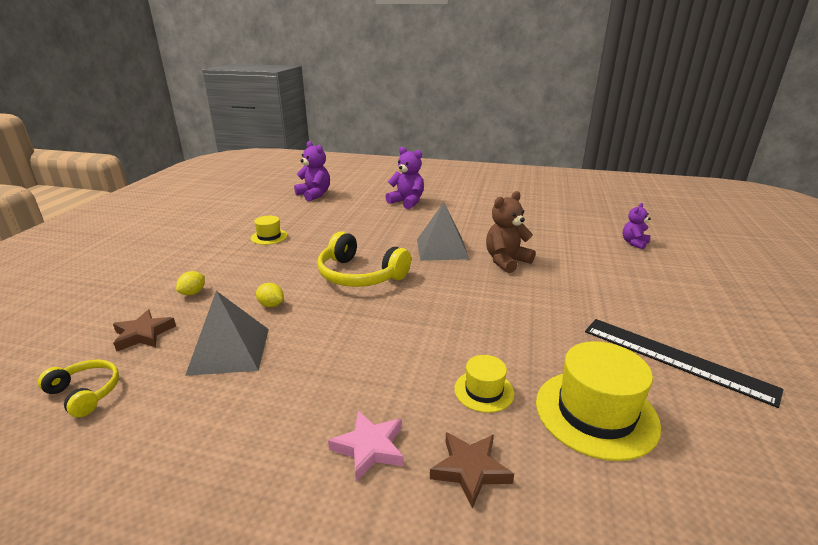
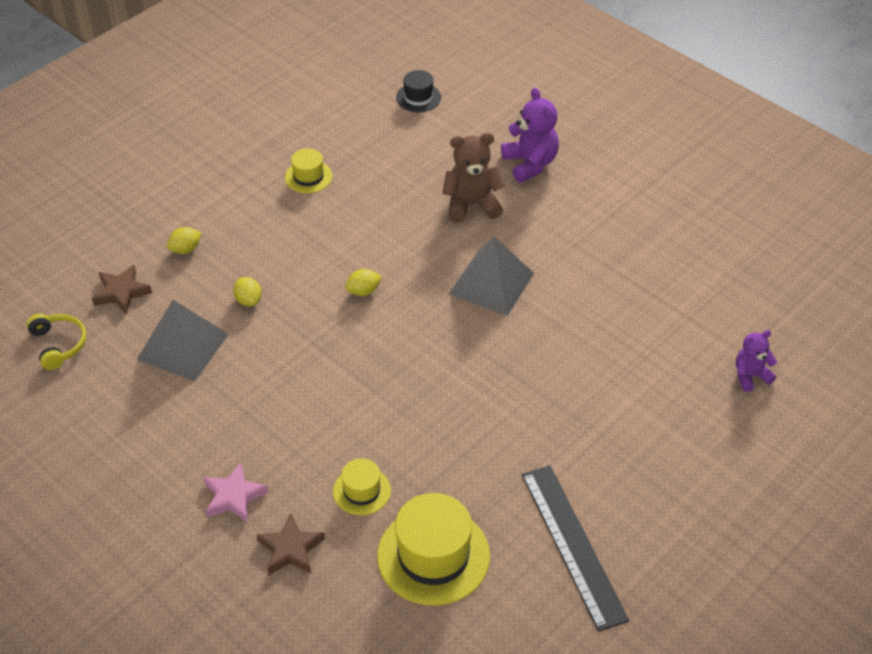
camera: 30 degrees right, 20 degrees up
purple teddy bear [294,141,330,201] -> black hat [396,70,441,112]
yellow headphones [317,231,411,287] -> yellow lemon [345,269,382,296]
brown teddy bear [486,191,535,273] -> brown teddy bear moved to [442,133,506,223]

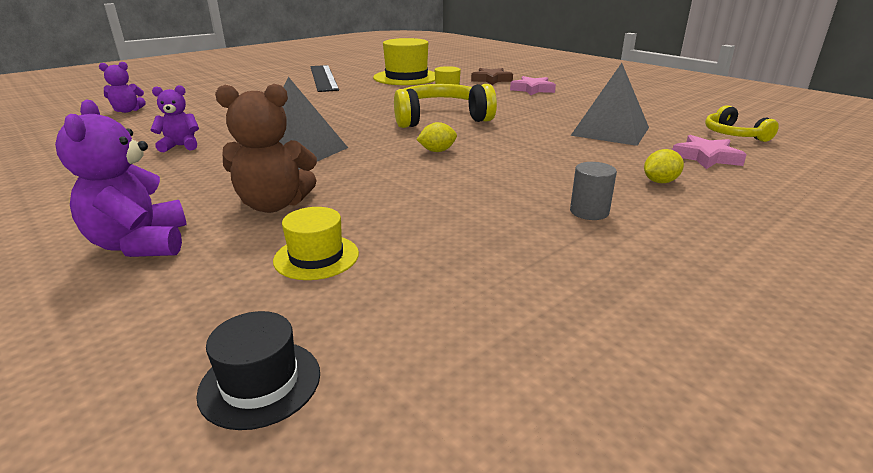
camera: 175 degrees left, 20 degrees down
brown star [92,265,152,314] -> pink star [672,135,747,169]
yellow lemon [233,277,261,306] -> none
yellow hat [285,148,333,193] -> yellow hat moved to [273,207,359,280]
none -> purple teddy bear [150,85,199,152]
none -> yellow headphones [394,84,497,128]
none -> grey cylinder [570,162,617,220]

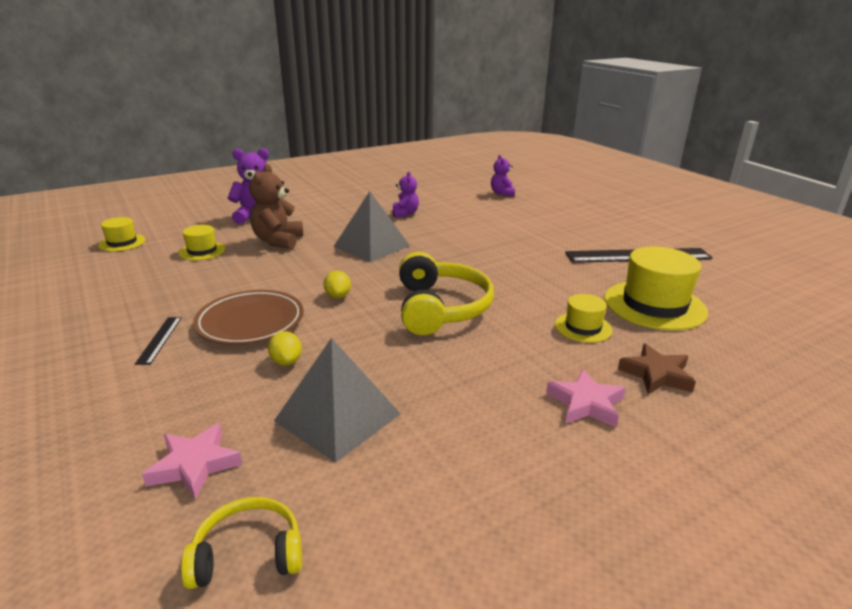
camera: 100 degrees right, 0 degrees up
black hat [196,311,320,430] -> yellow hat [98,217,146,251]
grey cylinder [570,162,617,220] -> black ruler [135,317,182,365]
yellow lemon [644,149,684,183] -> yellow lemon moved to [268,331,302,366]
none -> brown plate [193,290,304,345]

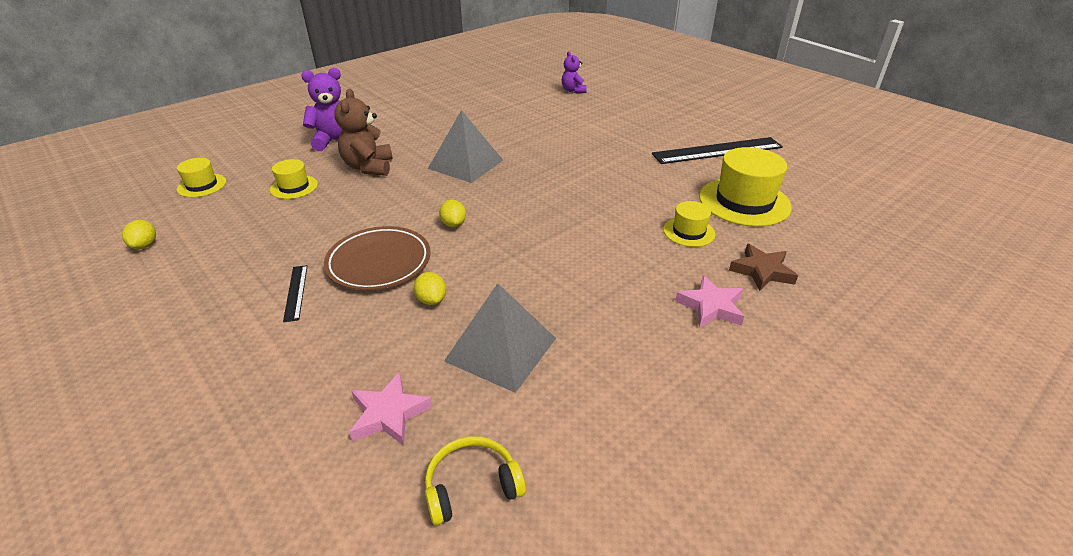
camera: 10 degrees left, 10 degrees up
purple teddy bear [393,172,419,217] -> none
yellow headphones [399,252,494,335] -> none
none -> yellow lemon [122,220,156,249]

